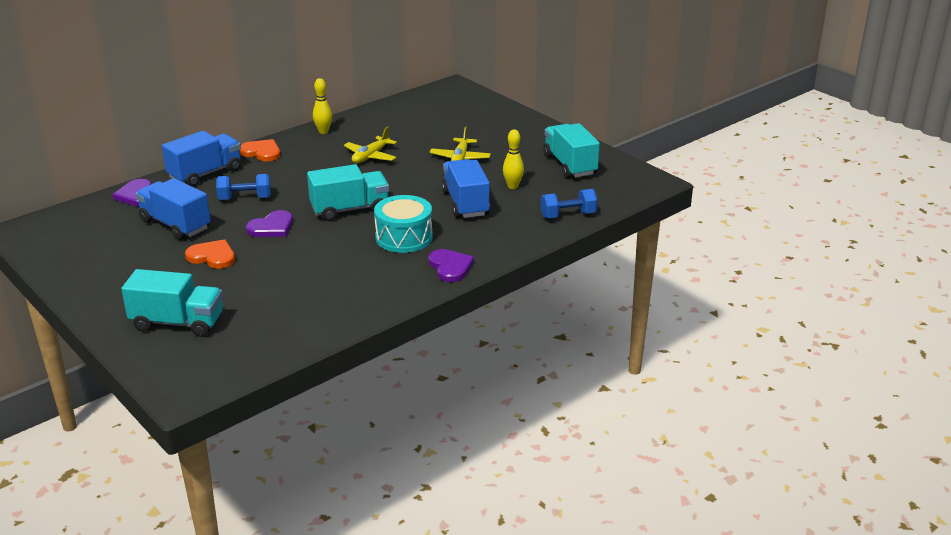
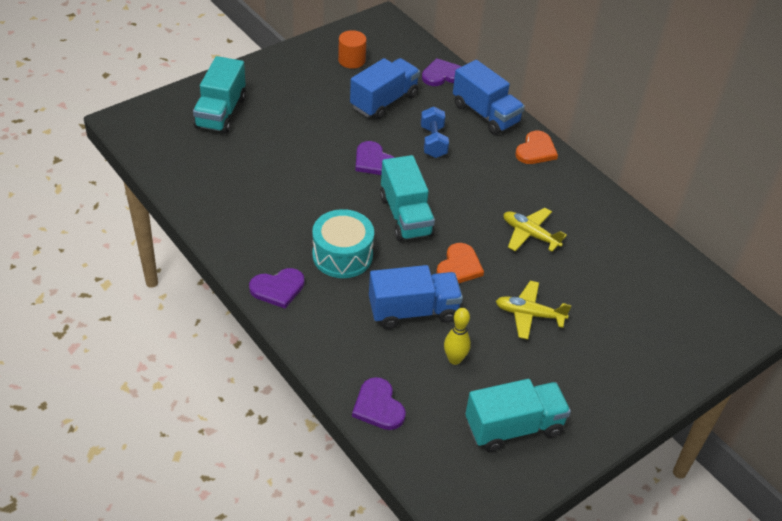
camera: 90 degrees right, 15 degrees up
orange heart [185,239,235,269] -> orange heart moved to [436,243,484,283]
yellow bowling pin [313,78,332,134] -> none
blue dumbbell [541,189,598,218] -> purple heart [352,377,406,430]
none -> orange cylinder [338,30,366,69]

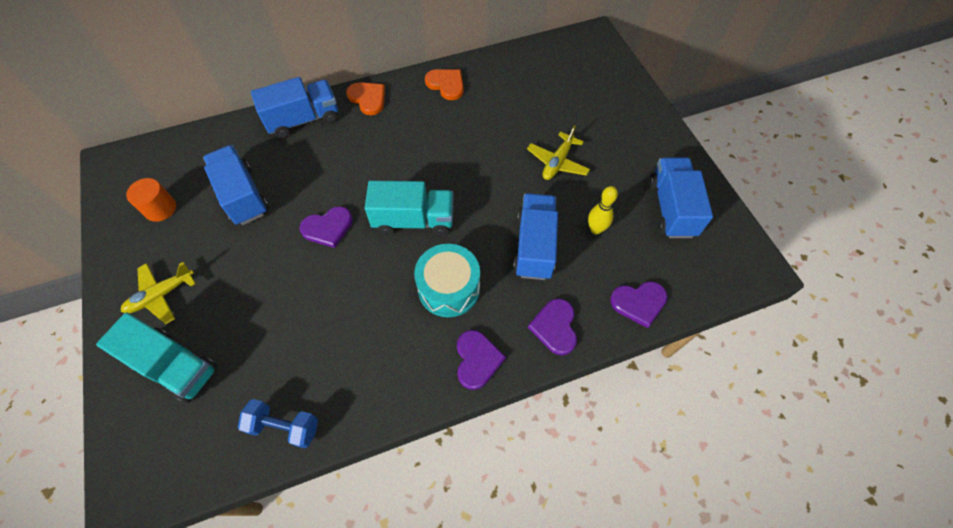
camera: 70 degrees left, 15 degrees up
blue dumbbell [421,107,449,158] -> blue dumbbell moved to [238,399,318,448]
purple heart [422,58,461,86] -> purple heart moved to [528,298,577,355]
orange heart [436,243,484,283] -> orange heart moved to [425,69,464,100]
turquoise truck [465,379,571,452] -> blue truck [649,158,713,238]
yellow plane [504,208,567,252] -> yellow plane moved to [121,262,196,324]

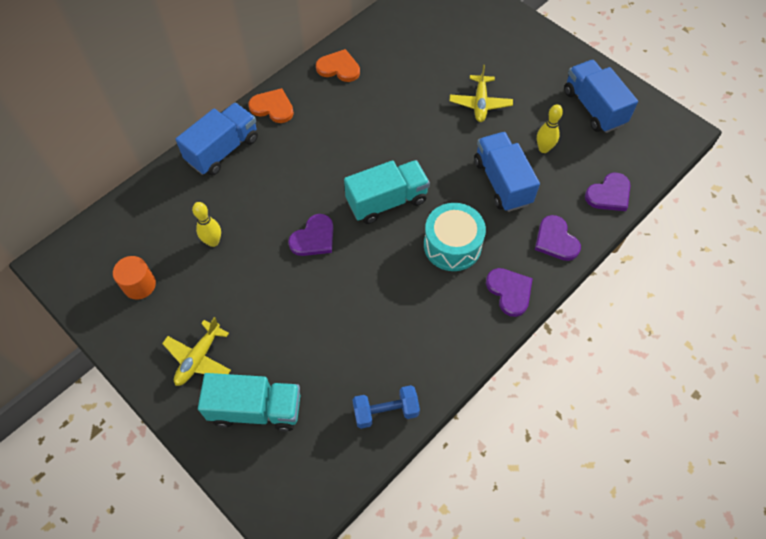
camera: 25 degrees left, 0 degrees up
blue truck [203,145,269,225] -> yellow bowling pin [192,202,221,247]

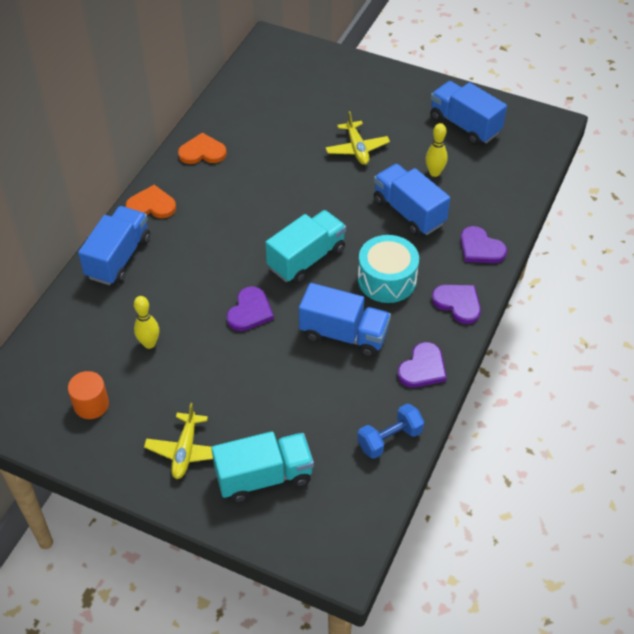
camera: 20 degrees left, 10 degrees down
purple heart [585,173,630,211] -> purple heart moved to [398,342,447,388]
none -> blue truck [299,283,391,357]

